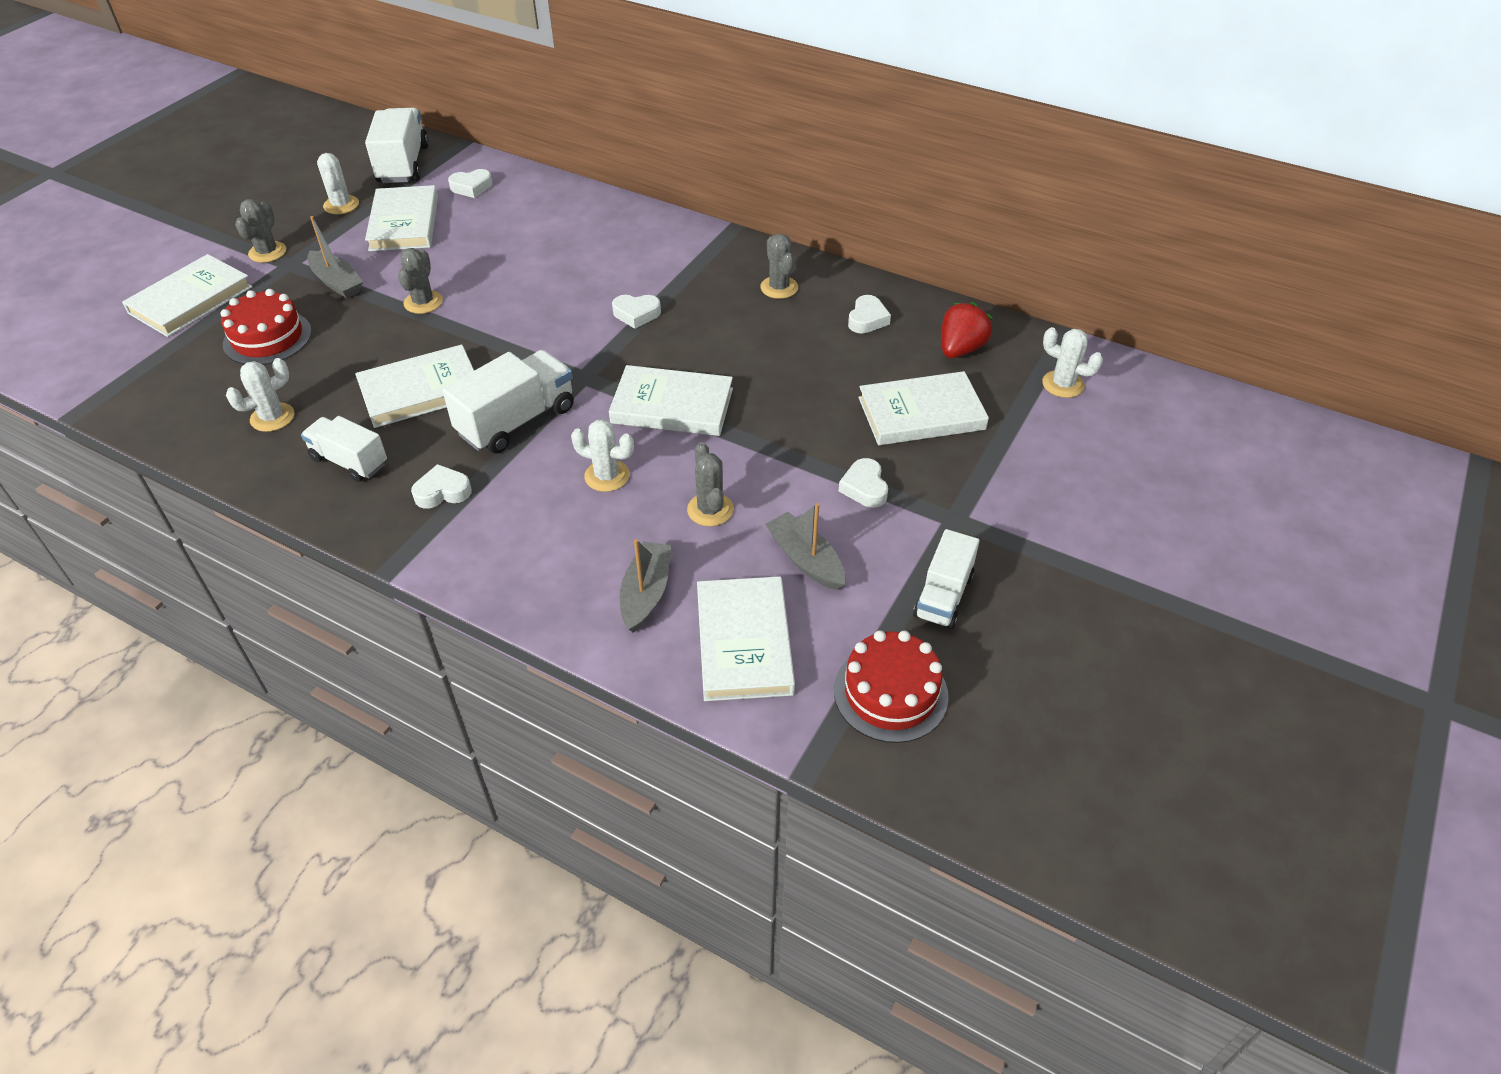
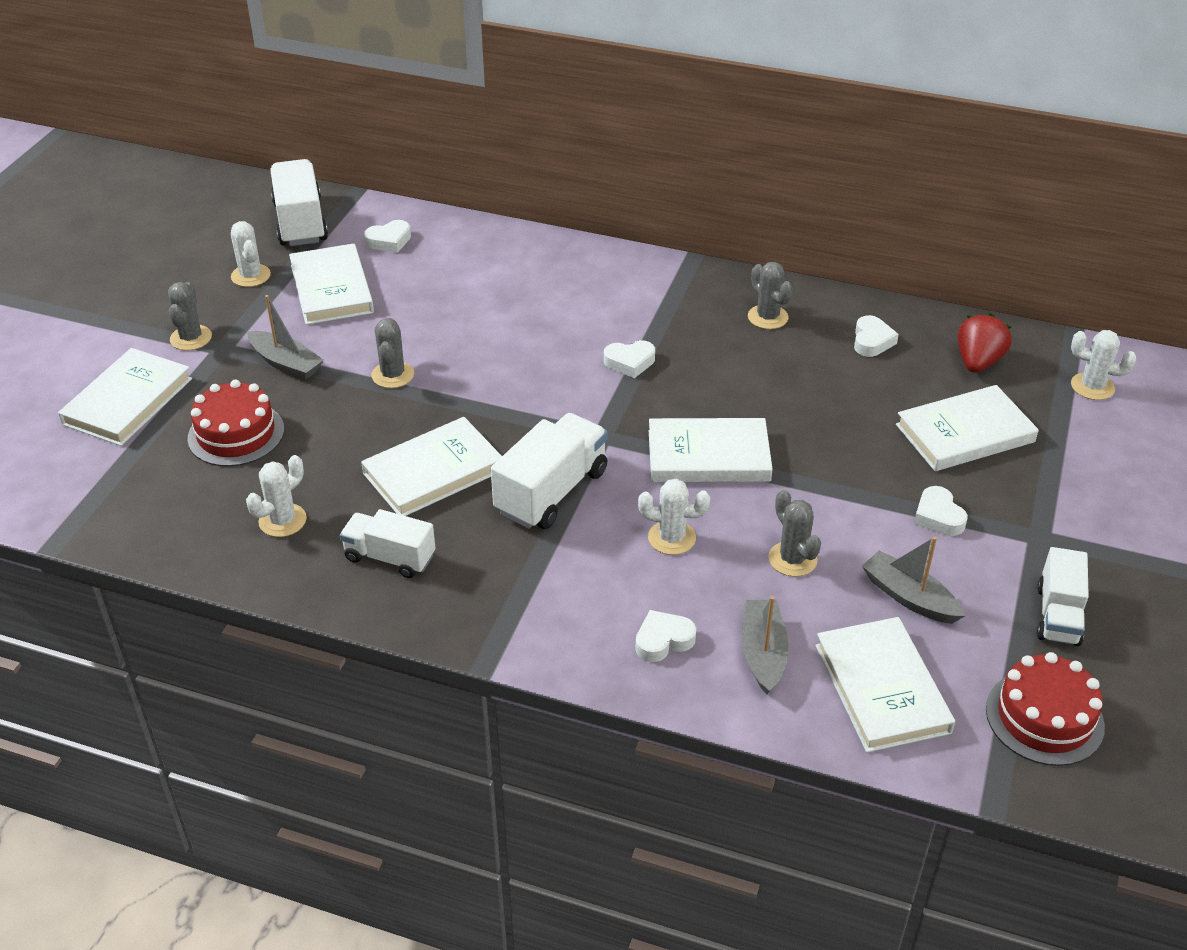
camera: 10 degrees left, 5 degrees down
white heart [411,464,472,509] -> white heart moved to [635,610,696,662]

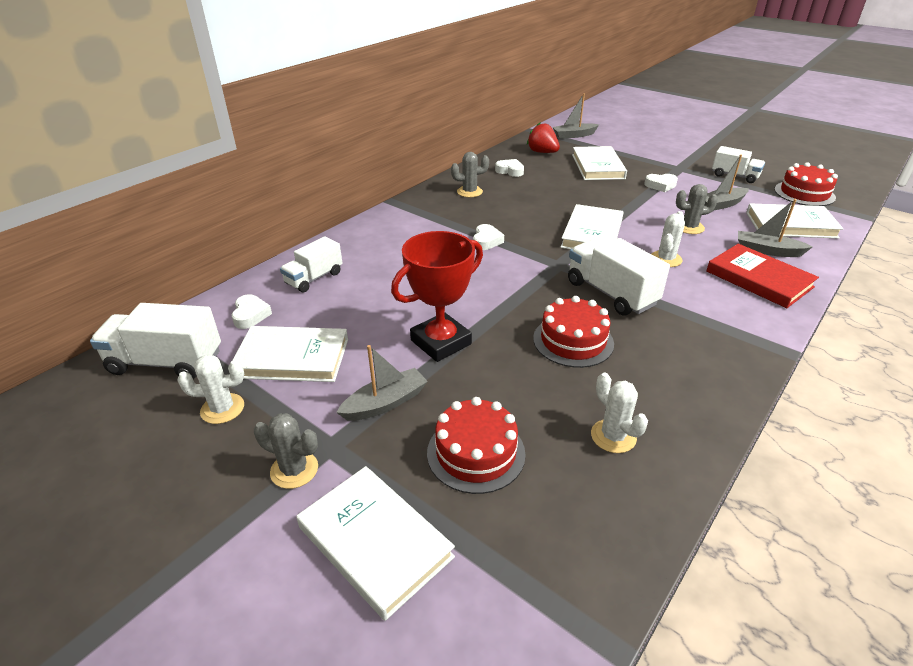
camera: 70 degrees left, 5 degrees down
white truck [340,509,435,578] -> white truck moved to [280,236,342,292]
white book [361,417,502,516] -> red cake [533,296,614,368]
grey cactus [371,318,414,388] -> red trophy [391,231,483,362]
white heart [635,610,696,662] -> red book [706,244,819,308]
white cactus [1071,330,1136,400] -> grey boat [552,94,599,139]

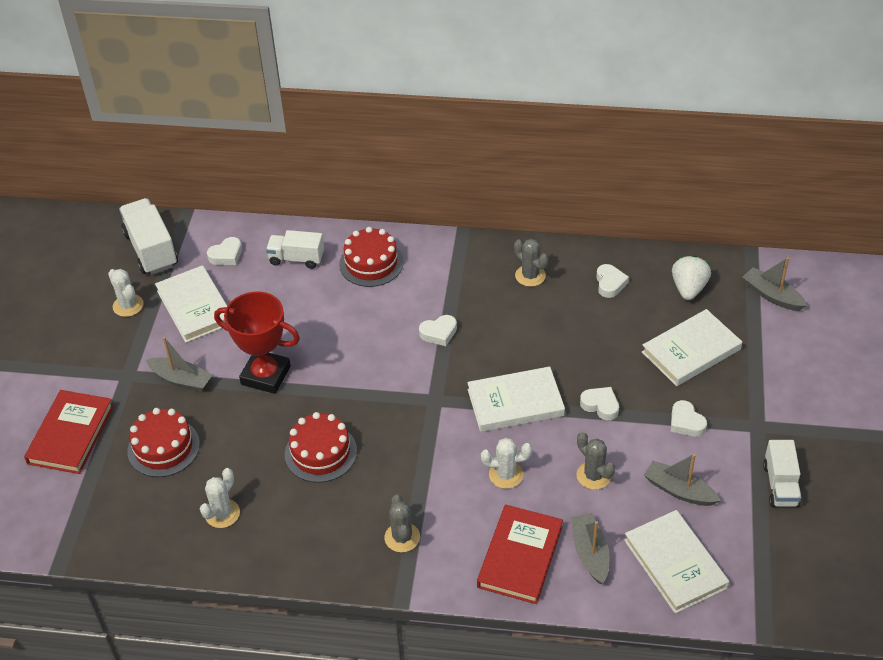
camera: 60 degrees right, 10 degrees up
grey cactus [254,413,318,489] -> grey cactus moved to [384,494,420,552]
white book [296,466,455,621] -> red book [24,390,114,474]
red strawberry [527,123,560,153] -> white strawberry [672,255,711,300]
white truck [568,238,670,316] -> none
red cake [774,162,838,206] -> red cake moved to [339,227,404,287]
none -> white heart [580,387,619,421]

